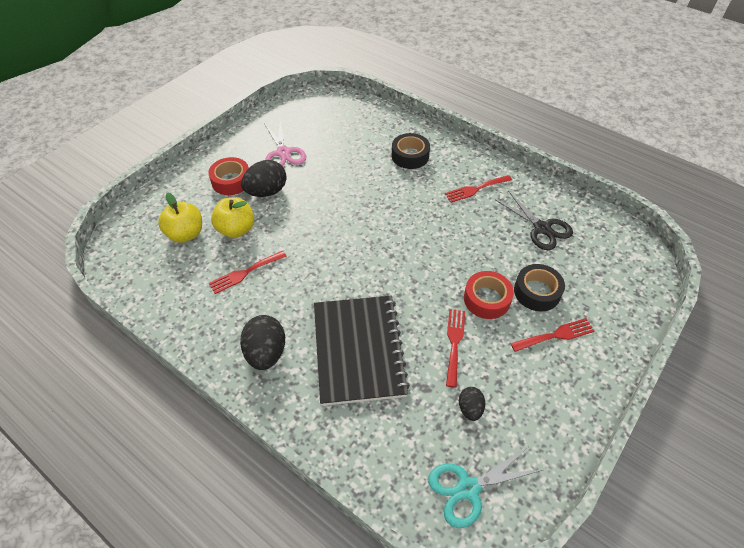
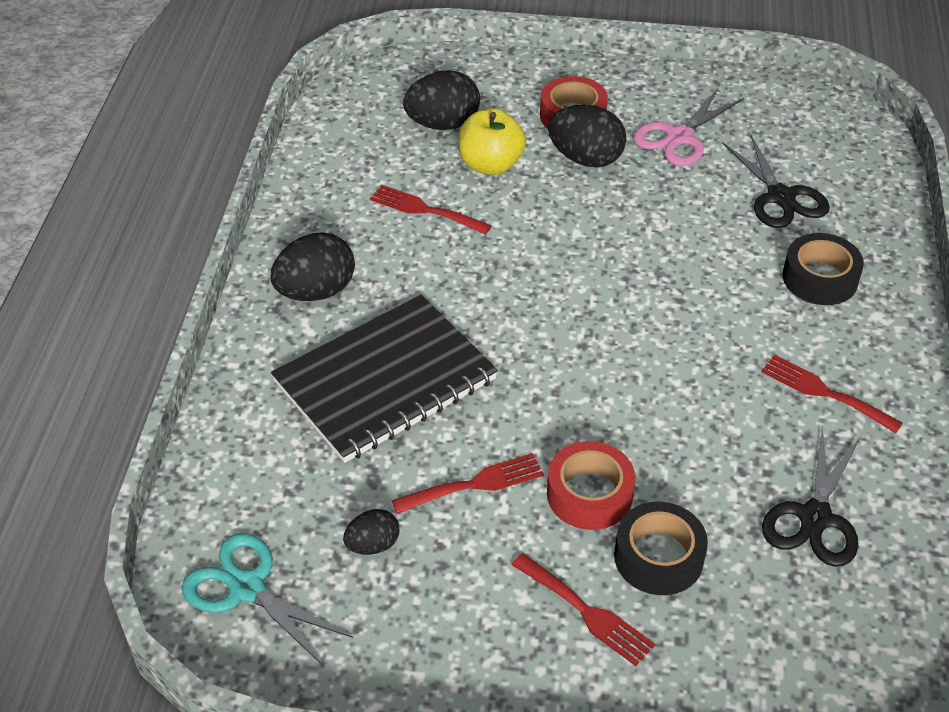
camera: 60 degrees right, 5 degrees down
yellow apple [158,192,202,243] -> black egg [403,70,480,130]
none -> black scissors [722,134,830,228]

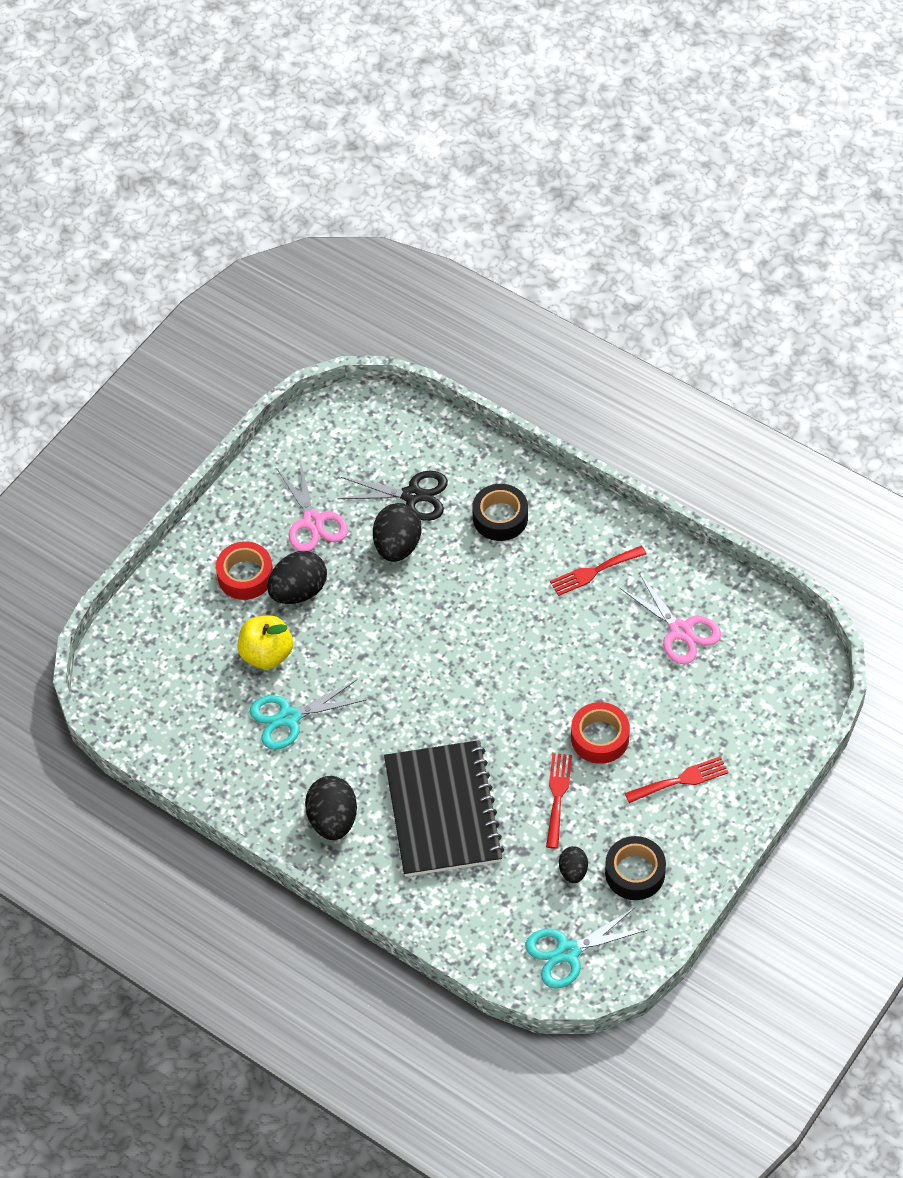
camera: 60 degrees left, 10 degrees up
red fork [370,185,492,235] -> turquoise scissors [250,680,366,750]
black egg [403,70,480,130] -> black egg moved to [373,503,422,562]
black tape [614,502,708,595] -> black tape moved to [605,836,666,900]
black scissors [762,426,861,567] -> pink scissors [620,573,721,664]

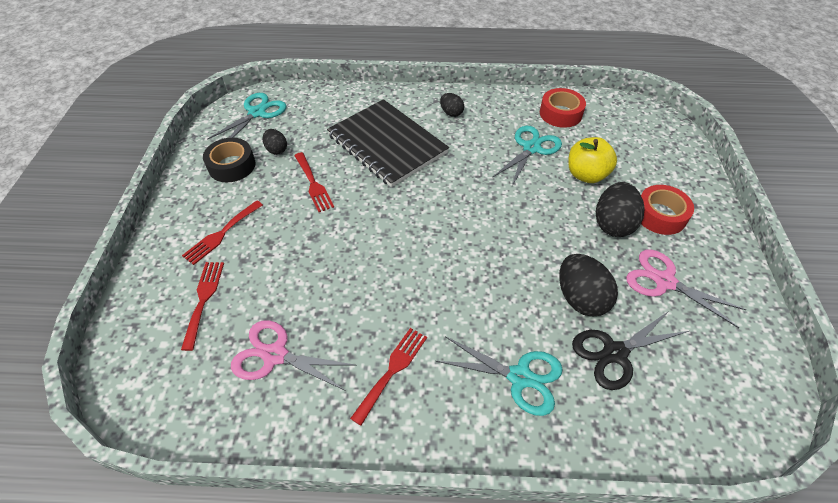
camera: 145 degrees right, 5 degrees down
black egg [305,776,357,840] -> black egg [440,93,464,117], size x0.56
black tape [472,484,528,541] -> turquoise scissors [436,336,563,416]
red tape [571,702,630,764] -> red tape moved to [540,88,586,128]
none -> red fork [181,262,224,351]

